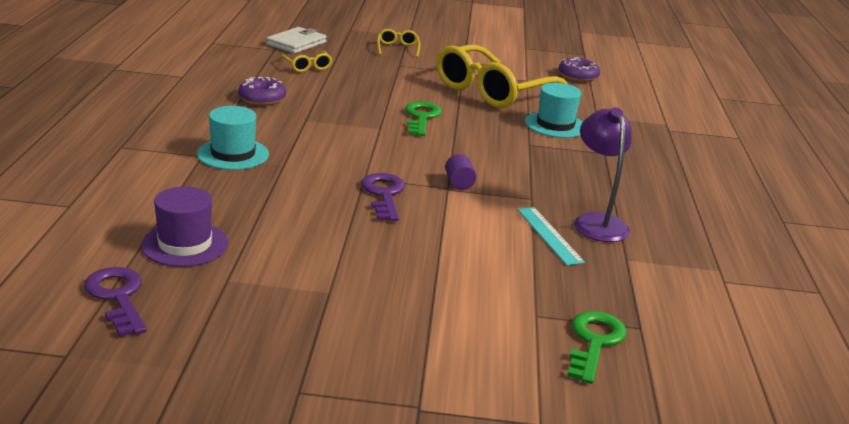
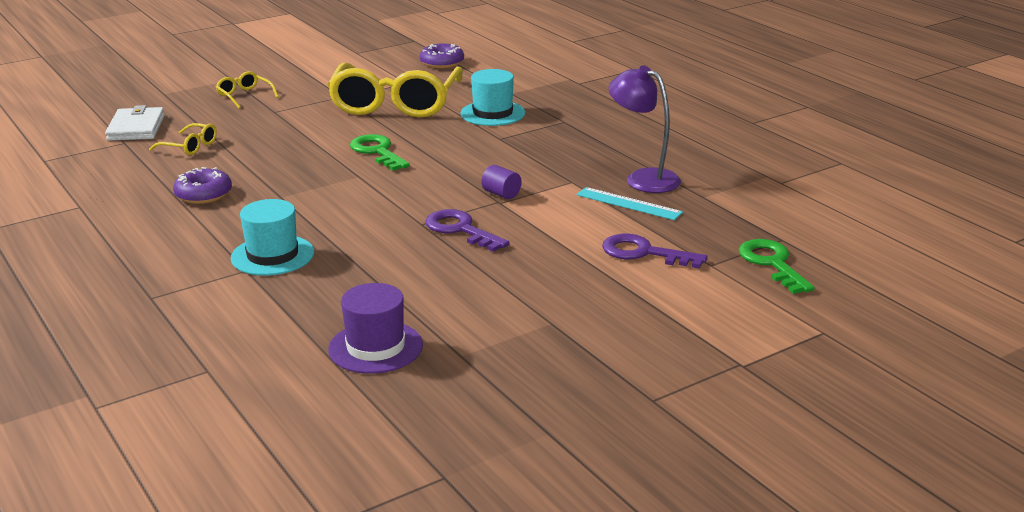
camera: 35 degrees left, 0 degrees up
purple key [84,267,147,337] -> purple key moved to [602,234,708,269]

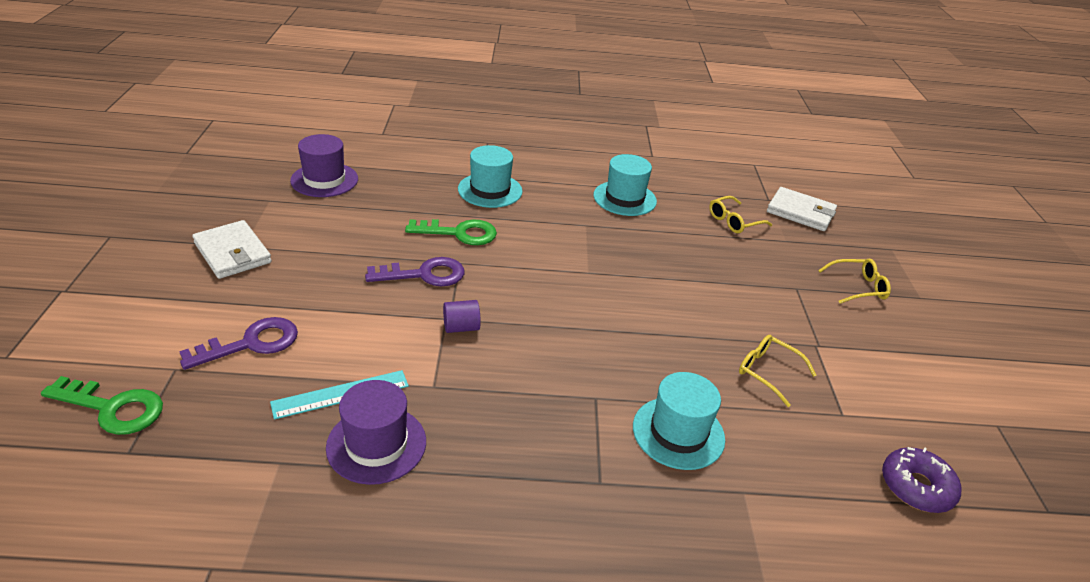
camera: 120 degrees right, 10 degrees up
purple donut [173,167,232,204] -> turquoise hat [593,154,657,216]
yellow glasses [327,63,463,117] -> yellow glasses [739,335,816,407], size x0.41
green key [350,134,410,171] -> green key moved to [405,219,497,245]
purple lamp [609,65,681,193] -> purple hat [326,380,426,485]
none -> white wallet [192,220,272,279]

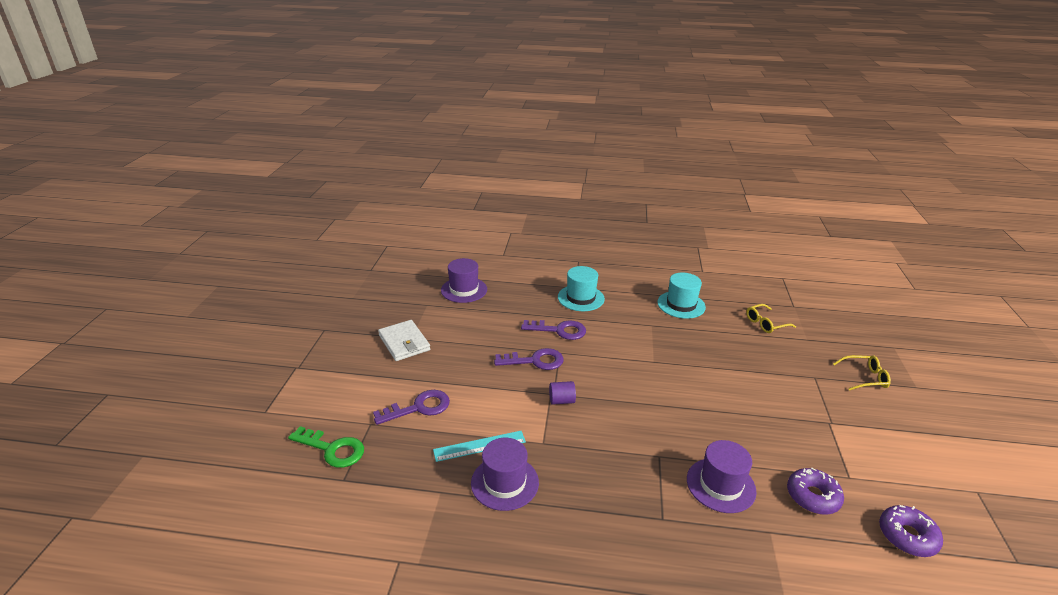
camera: 10 degrees right, 5 degrees down
green key [405,219,497,245] -> purple key [521,320,586,340]
turquoise hat [633,372,725,470] -> purple hat [687,440,757,513]
yellow glasses [739,335,816,407] -> none
white wallet [767,187,837,231] -> none
none -> purple donut [787,468,844,515]

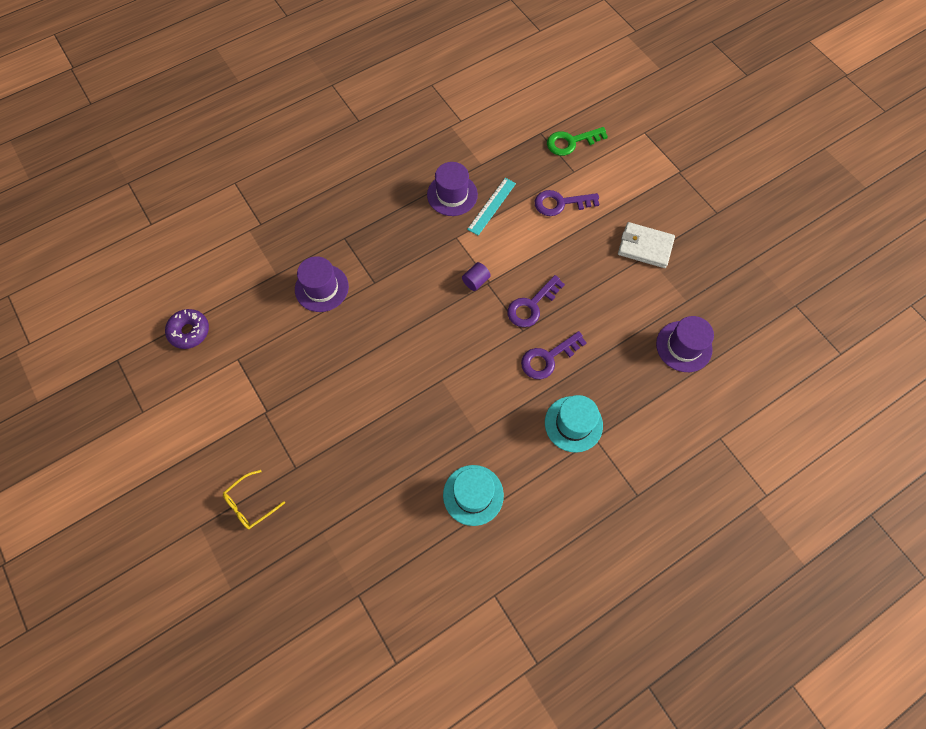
camera: 140 degrees right, 35 degrees up
purple key [373,390,450,425] -> purple key turned 60 degrees clockwise [535,190,599,216]
yellow glasses [746,304,796,333] -> none
purple donut [787,468,844,515] -> none

